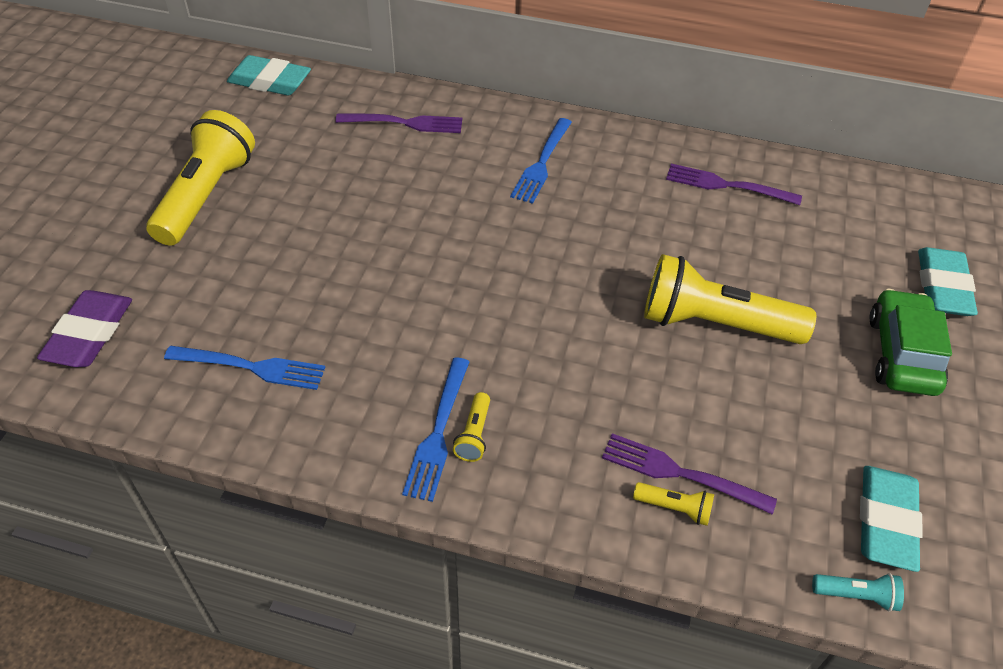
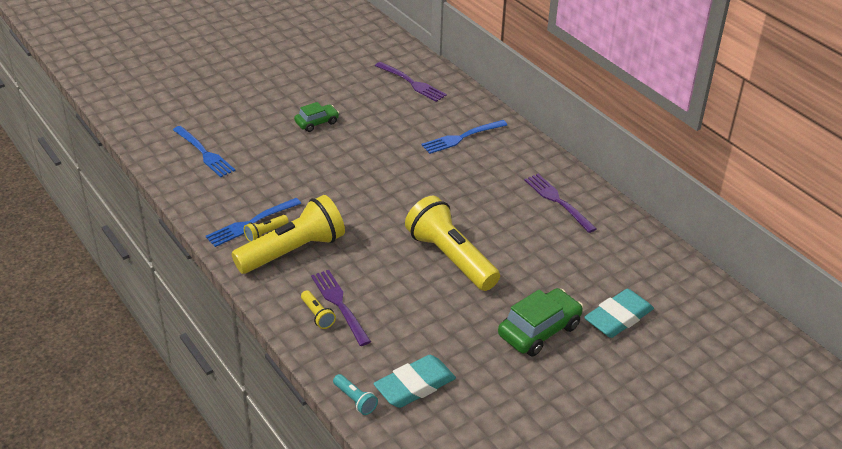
camera: 40 degrees right, 10 degrees down
purple eraser [37,290,132,367] -> none
yellow flashlight [146,110,255,246] -> yellow flashlight moved to [232,195,345,274]
turquoise eraser [227,55,311,95] -> none
none -> green car [294,102,339,132]

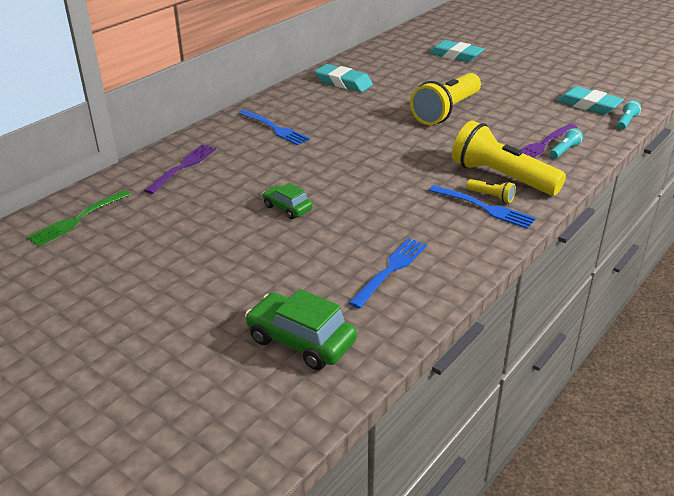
camera: 105 degrees left, 5 degrees down
yellow flashlight [301,290,336,329] -> turquoise flashlight [550,128,583,159]
green car [498,288,583,356] -> green car moved to [245,289,357,370]
purple fork [524,174,597,233] -> turquoise eraser [315,64,373,92]
none -> green fork [27,190,131,246]

